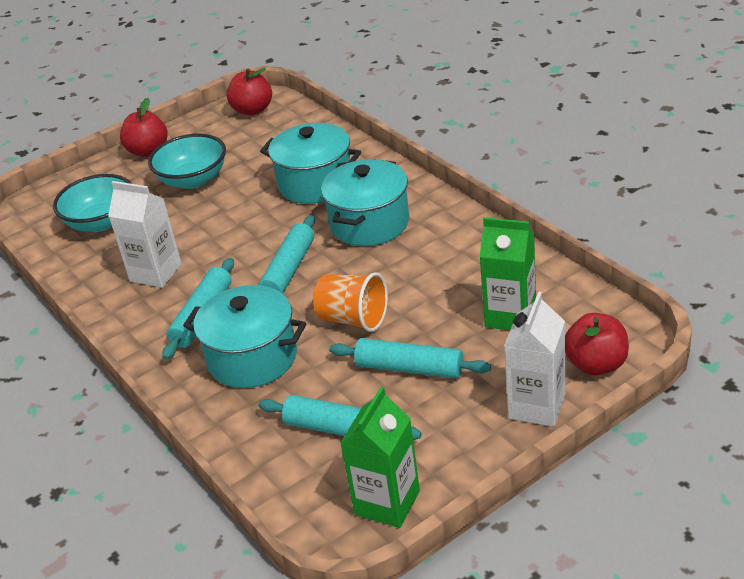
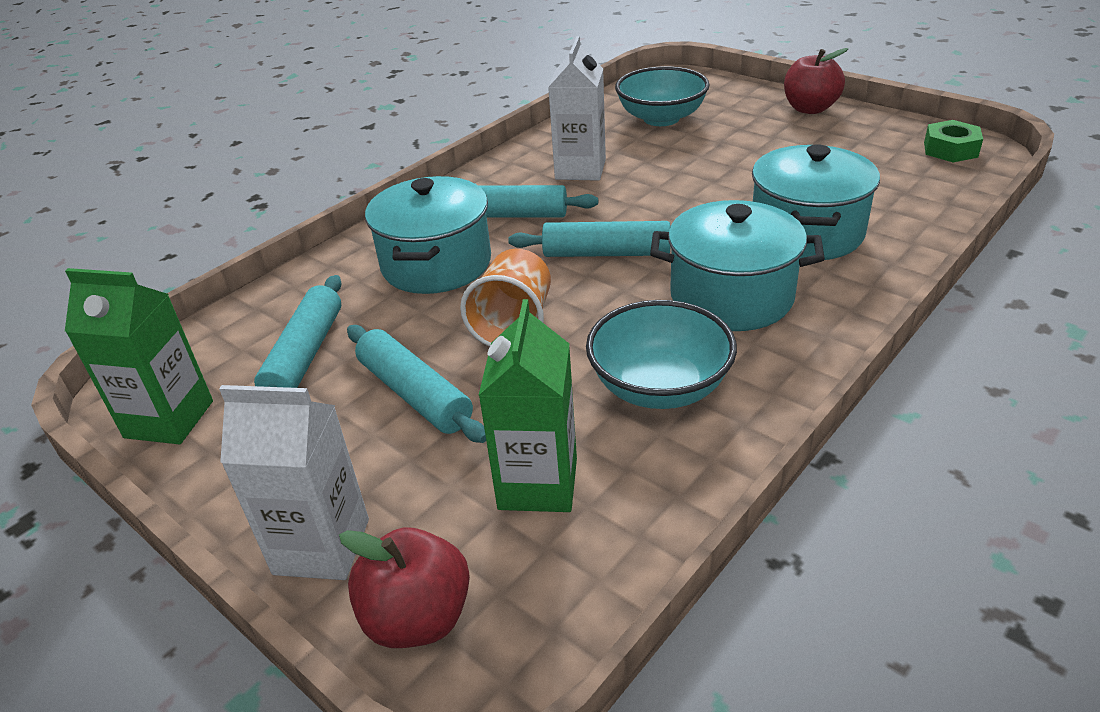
camera: 75 degrees right, 0 degrees up
turquoise bowl [148,134,226,189] -> turquoise bowl moved to [586,300,737,409]
red apple [226,68,272,115] -> green nut [924,120,983,162]
turquoise rolling pin [329,338,491,379] -> turquoise rolling pin turned 45 degrees counterclockwise [347,325,486,443]

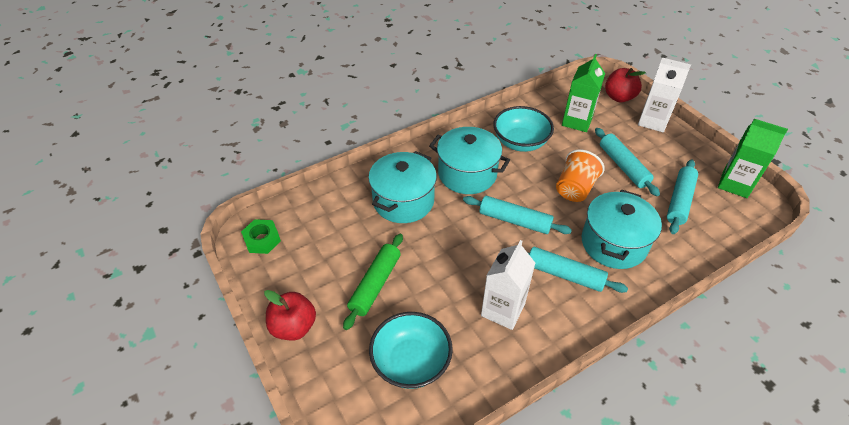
camera: 165 degrees left, 10 degrees up
none -> green rolling pin [343,234,403,330]

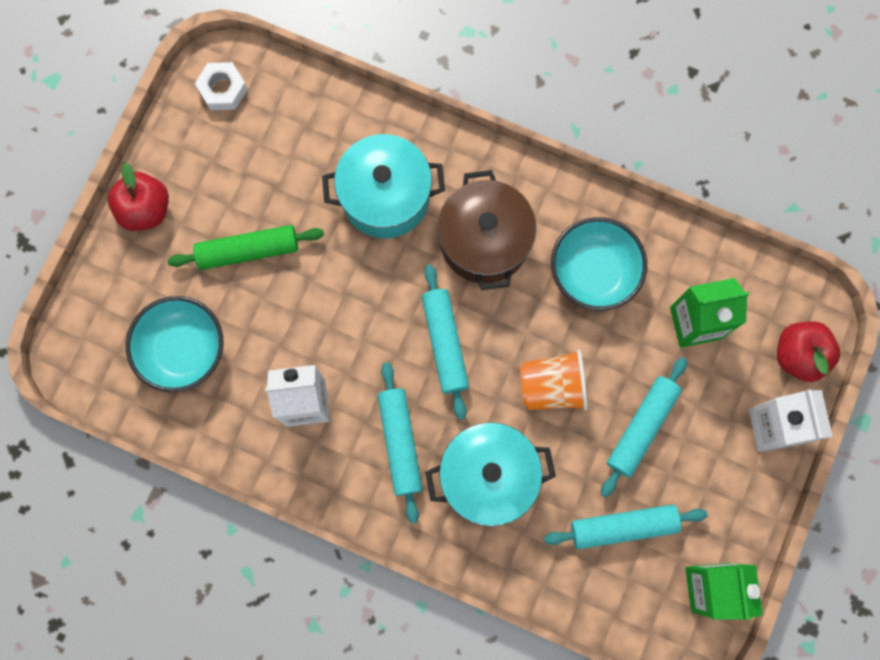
camera: 55 degrees right, 30 degrees up
green nut [241,219,281,254] -> white nut [195,62,248,110]
turquoise pot [429,127,510,194] -> brown pot [438,170,536,290]

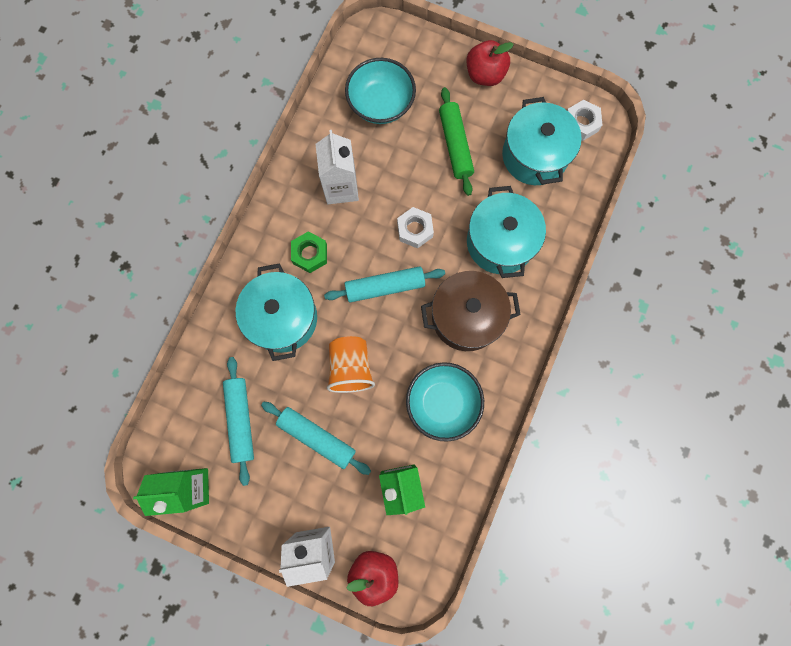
camera: 90 degrees right, 0 degrees up
turquoise rolling pin [378,362,422,524] -> green nut [291,231,327,273]
none -> white nut [397,207,434,248]
none -> turquoise pot [502,97,582,185]

